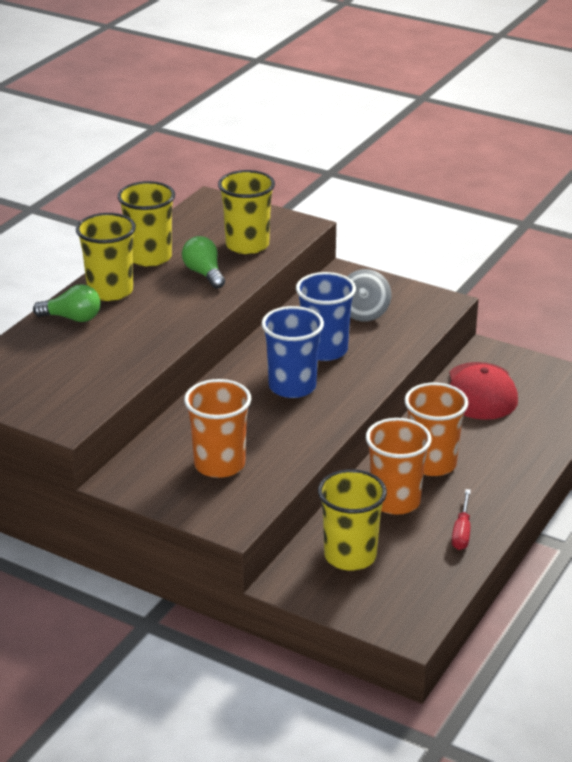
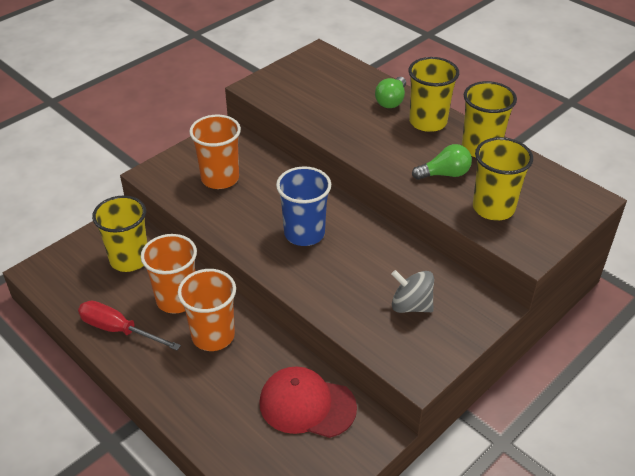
camera: 105 degrees right, 10 degrees up
blue cup [296,272,356,361] -> none
red screwdriver [452,489,471,550] -> red screwdriver [78,301,181,351], size x1.52

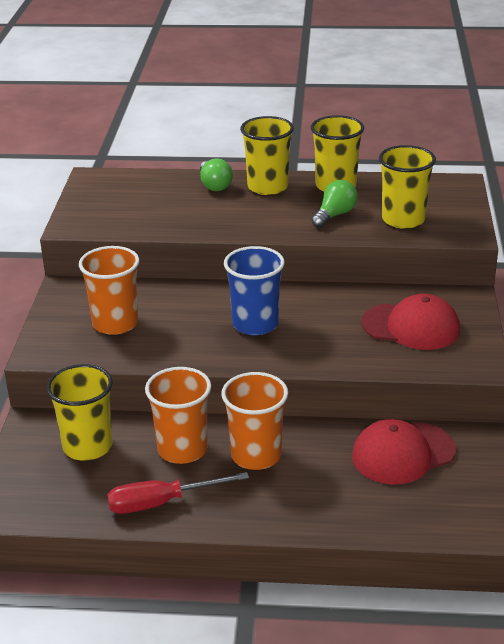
camera: 40 degrees left, 10 degrees down
grey spinning top [391,270,434,313] -> red cap [361,294,460,350]

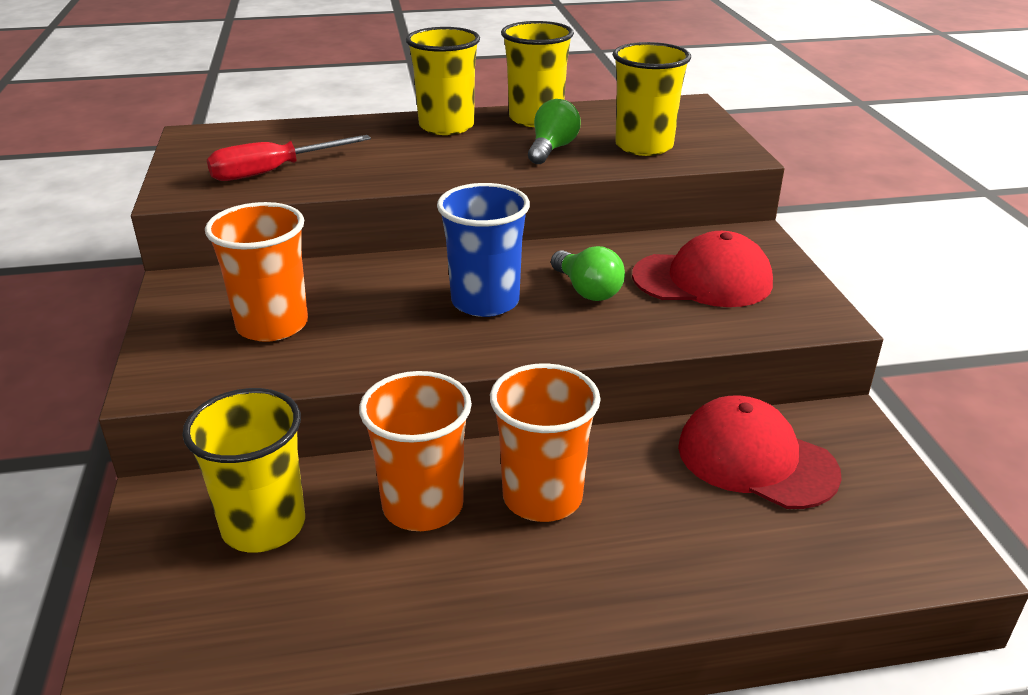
camera: 15 degrees left, 0 degrees up
red screwdriver [107,472,249,514] -> red screwdriver moved to [207,135,371,181]
green light bulb [200,159,233,191] -> green light bulb moved to [551,246,625,301]
red cap [352,419,456,485] -> red cap turned 75 degrees clockwise [678,396,842,509]

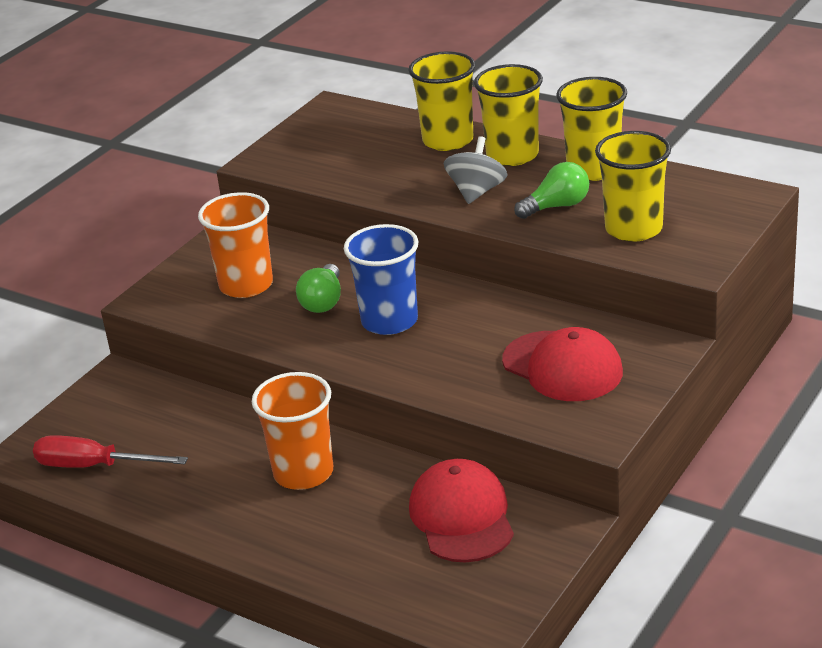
camera: 45 degrees right, 0 degrees up
yellow cup [182,388,305,553] -> yellow cup moved to [408,51,476,151]
red screwdriver [207,135,371,181] -> red screwdriver moved to [33,435,188,468]
orange cup [359,371,472,531] -> none
green light bulb [551,246,625,301] -> green light bulb moved to [296,264,341,313]
none -> grey spinning top [444,136,508,204]

